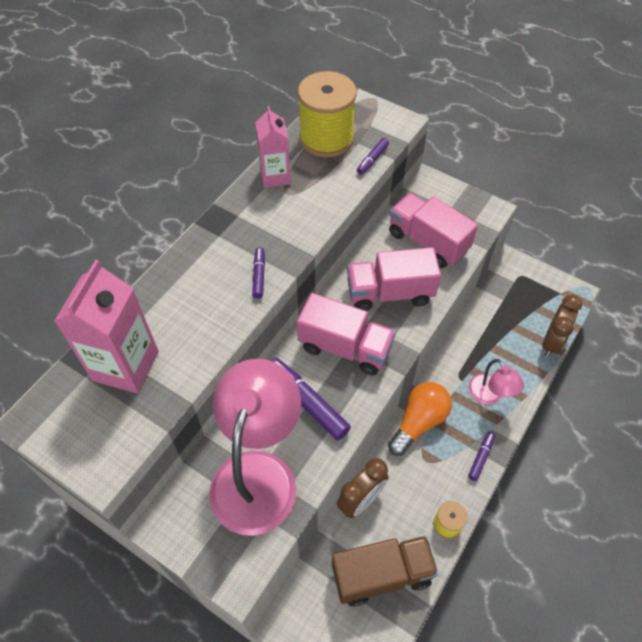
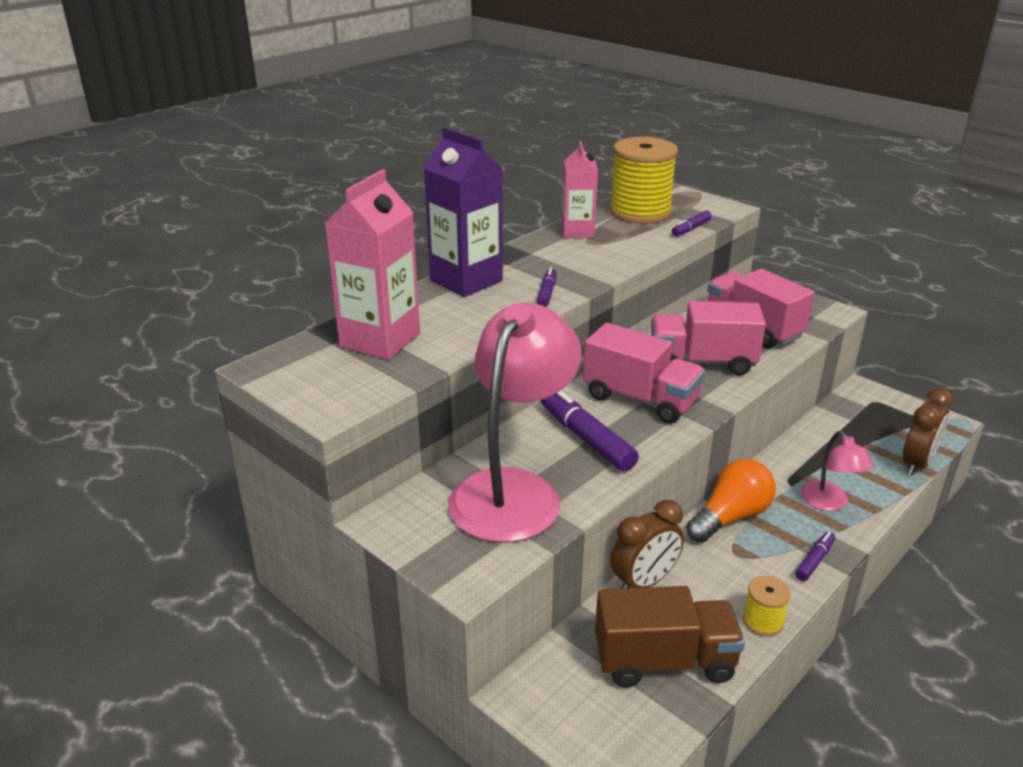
camera: 10 degrees right, 25 degrees down
none -> purple carton [424,127,503,297]

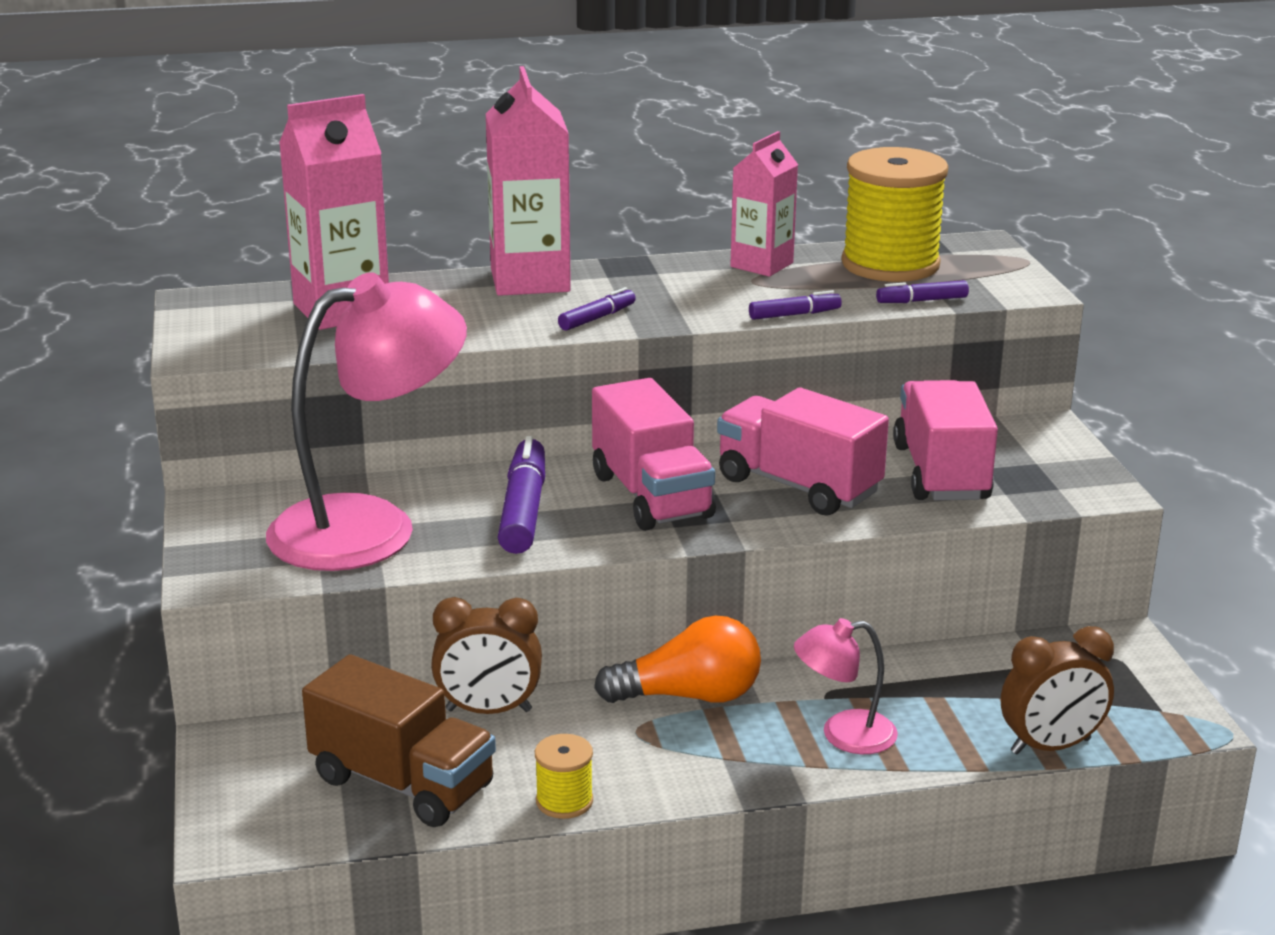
camera: 35 degrees right, 5 degrees down
purple carton [424,127,503,297] -> pink carton [486,66,571,296]
purple marker [795,531,835,581] -> purple marker moved to [749,290,842,320]
pink lamp [800,431,874,511] -> pink lamp turned 60 degrees clockwise [794,618,898,754]

